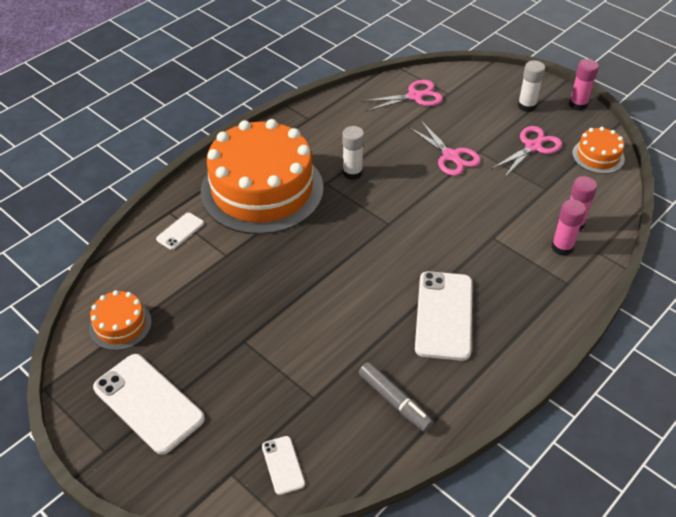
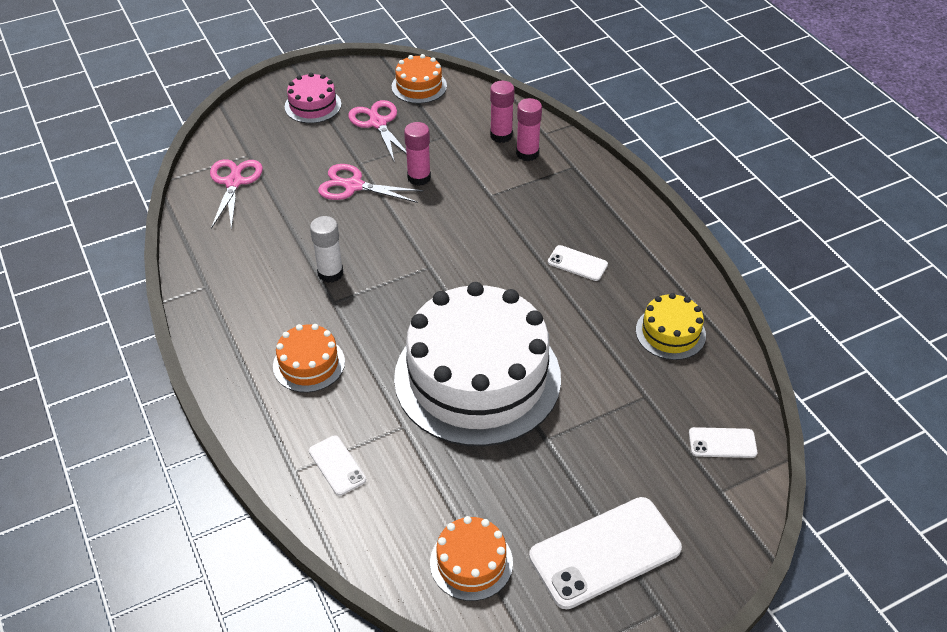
camera: 70 degrees left, 0 degrees up
orange cake [201,119,324,234] -> orange cake [273,324,345,393], size x0.43
grey marker [359,362,434,432] -> yellow cake [636,293,706,360]
pink scissors [409,121,481,176] -> pink scissors turned 150 degrees counterclockwise [318,164,424,203]
white phone [415,271,473,361] -> white phone [548,245,608,281], size x0.49
white glue stick [518,60,545,112] -> pink cake [285,72,341,123]
pink glue stick [569,59,599,111] -> pink glue stick moved to [404,122,431,186]
none -> white cake [394,282,561,446]

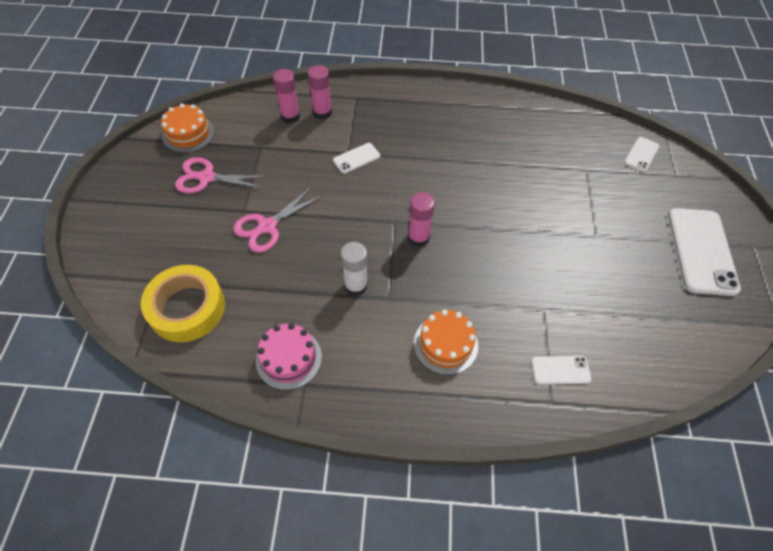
camera: 60 degrees left, 10 degrees up
pink scissors [210,159,263,231] -> yellow tape [141,265,225,342]
pink cake [285,72,341,123] -> pink cake moved to [256,323,322,390]
white cake [394,282,561,446] -> none
pink glue stick [404,122,431,186] -> pink glue stick moved to [408,192,435,247]
orange cake [430,516,513,601] -> none
white phone [548,245,608,281] -> white phone moved to [333,143,380,174]
yellow cake [636,293,706,360] -> none

